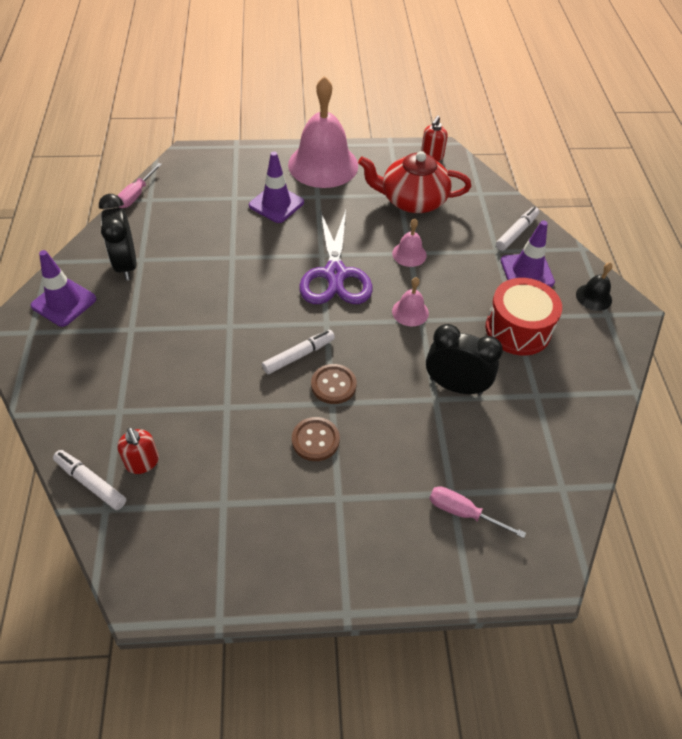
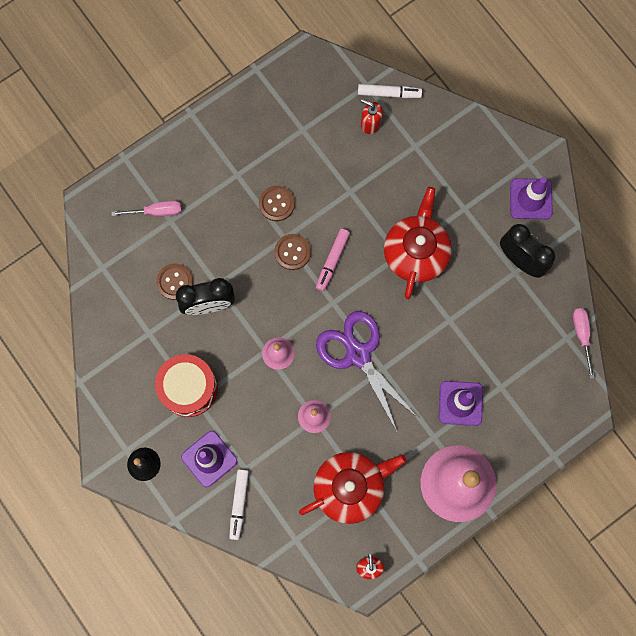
camera: 150 degrees right, 25 degrees up
white marker [262,330,335,374] -> pink marker [316,229,350,291]
none -> brown button [156,263,193,300]
none -> red teapot [384,187,452,299]

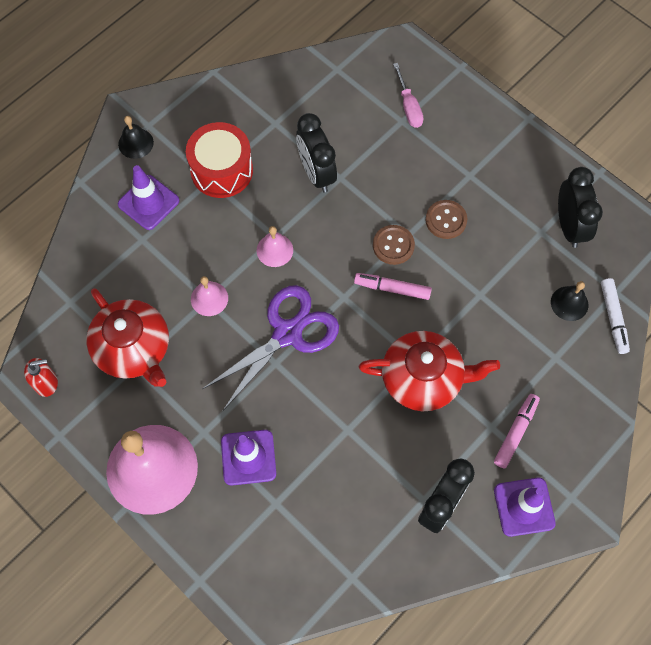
camera: 80 degrees right, 10 degrees down
brown button [156,263,193,300] -> none
white marker [229,469,249,540] -> none
red soap dispenser [361,99,383,134] -> black bell [551,281,588,321]
pink screwdriver [573,308,595,379] -> none
none -> pink marker [494,394,540,468]
none -> black clock [558,167,603,248]

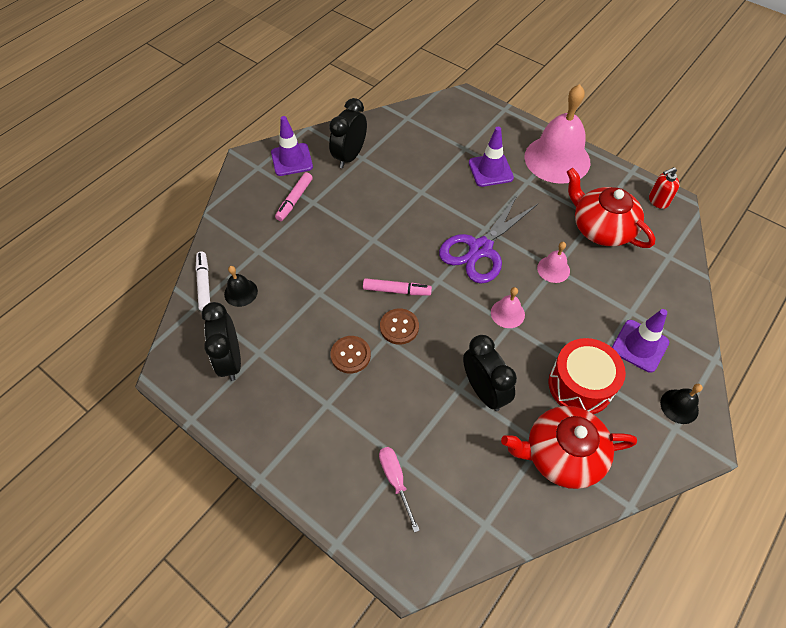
camera: 175 degrees right, 10 degrees down
red teapot [359,331,500,411] -> red teapot moved to [501,406,637,489]

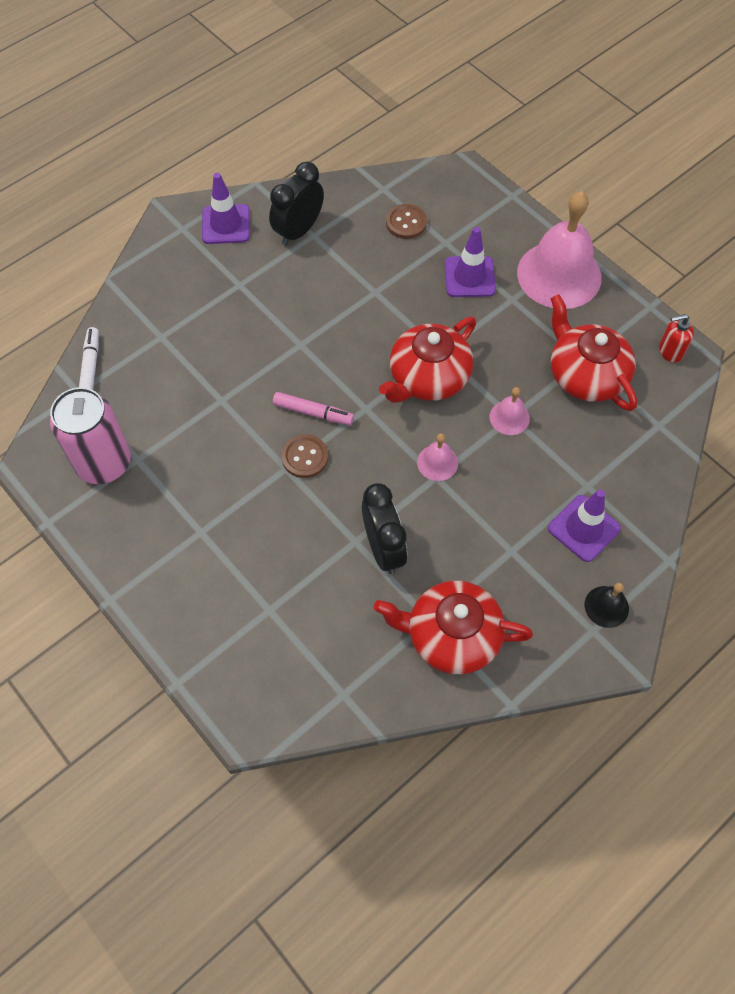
camera: 10 degrees right, 5 degrees up
black clock [202,302,241,381] -> pink can [50,387,131,484]
black bell [224,266,258,307] -> none
pink marker [275,172,313,221] -> none
brown button [330,336,371,374] -> brown button moved to [386,204,427,239]
pink screwdriver [379,447,420,533] -> none
purple scissors [439,194,538,284] -> red teapot [379,317,476,403]
red drum [549,338,626,414] -> none

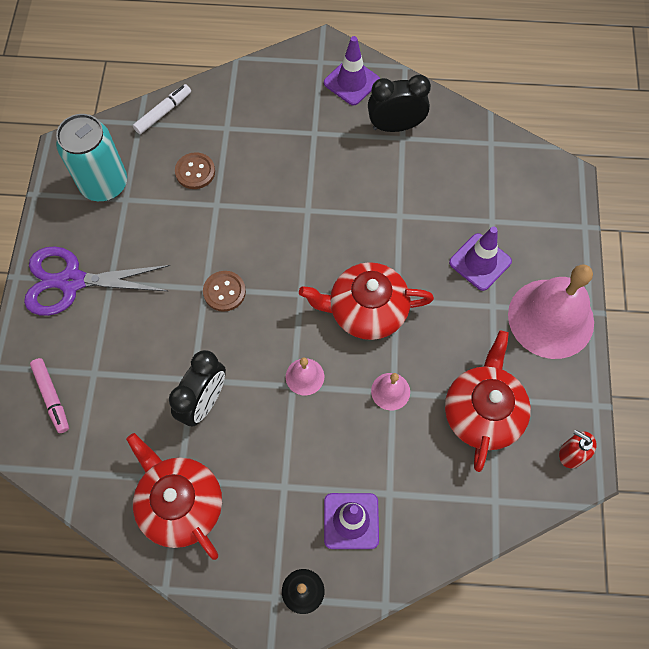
camera: 45 degrees right, 5 degrees up
pink can [50,387,131,484] -> turquoise can [56,114,127,201]
pink marker [273,392,354,425] -> pink marker moved to [30,358,69,433]
brown button [386,204,427,239] -> brown button moved to [175,152,215,189]
none -> purple scissors [24,247,170,316]

